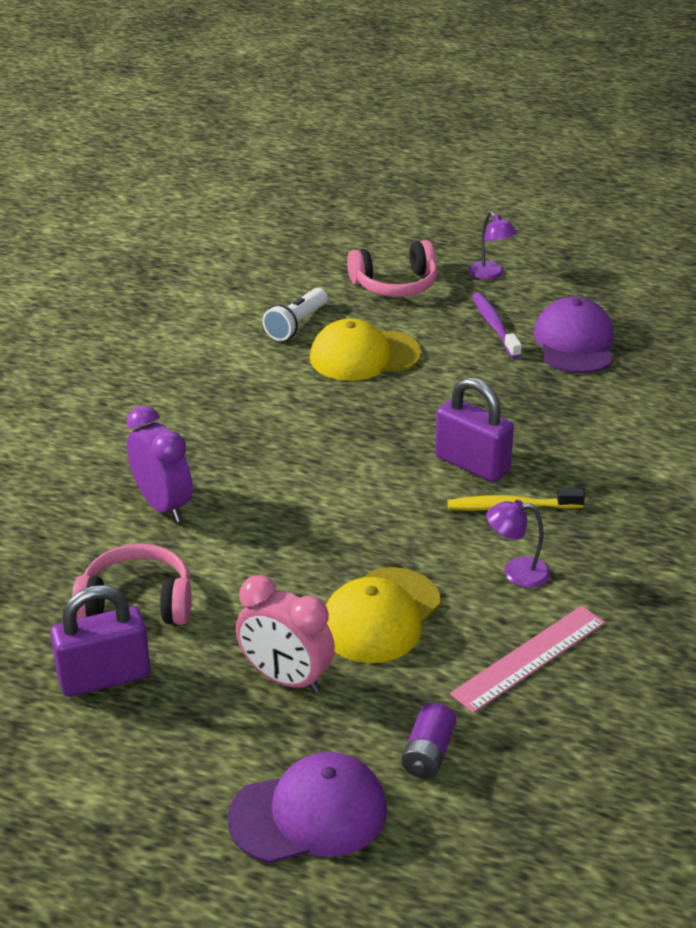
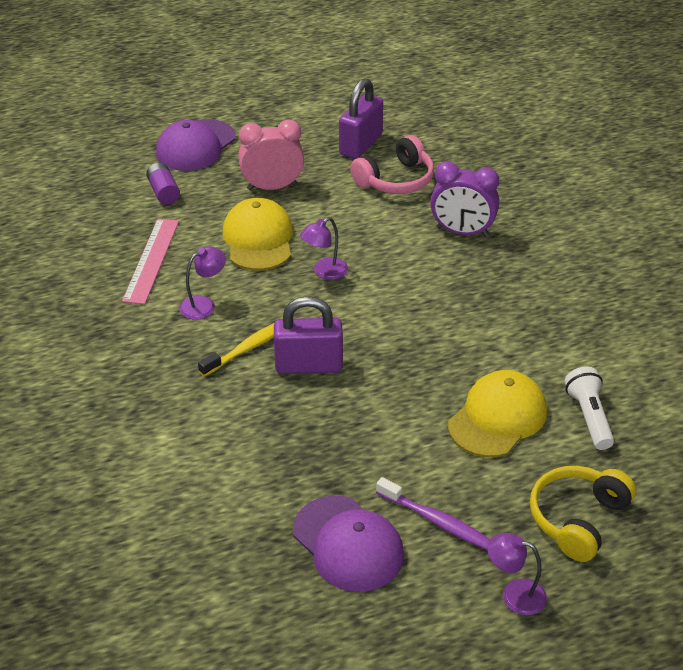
camera: 140 degrees right, 5 degrees up
pink headphones [347,240,438,297] -> yellow headphones [530,466,636,562]
none -> purple lamp [300,217,348,280]

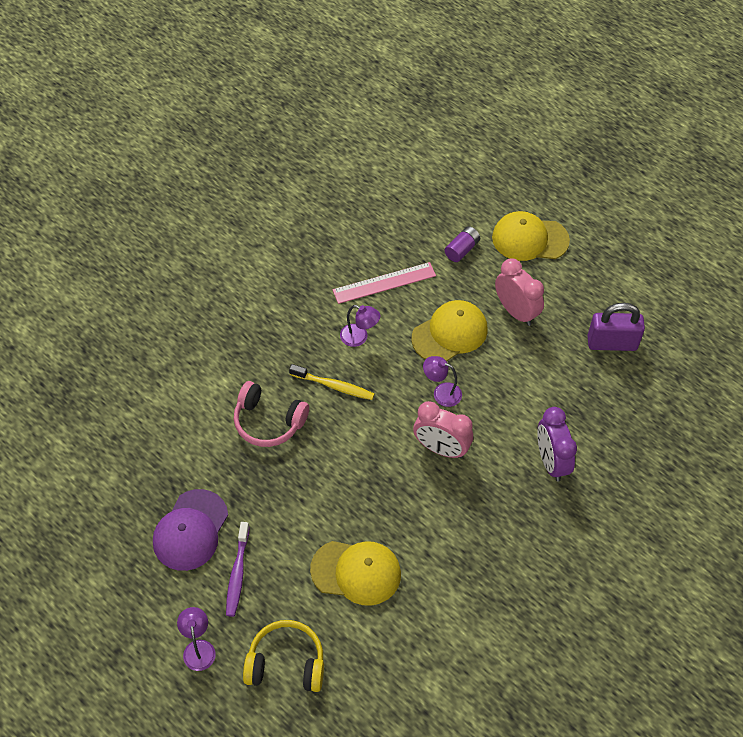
camera: 60 degrees right, 15 degrees up
purple cap [156,119,236,171] -> yellow cap [492,211,570,261]
purple padlock [274,296,343,374] -> none
pink headphones [350,135,434,194] -> pink headphones moved to [234,381,309,447]
white flashlight [564,367,614,450] -> none
none -> pink clock [413,401,473,458]

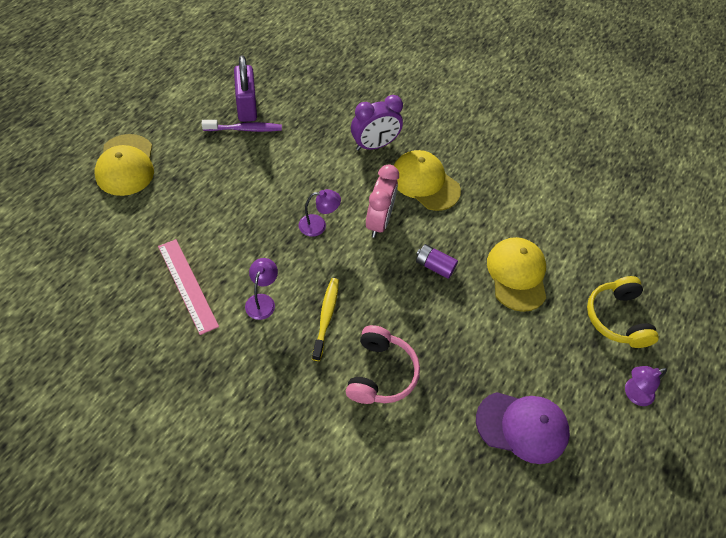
camera: 105 degrees left, 0 degrees up
purple toothbrush [226,522,249,617] -> purple toothbrush moved to [202,120,282,132]
yellow cap [411,300,487,361] -> yellow cap moved to [393,150,461,211]
purple lamp [423,356,462,407] -> purple lamp turned 105 degrees counterclockwise [299,189,341,237]
purple battery [445,226,480,262] -> purple battery moved to [416,244,458,279]
pink clock [495,258,544,326] -> none

